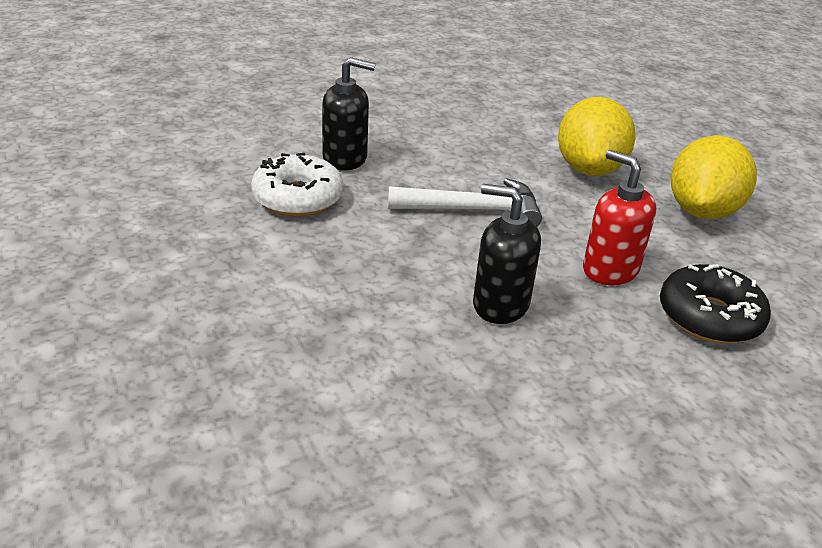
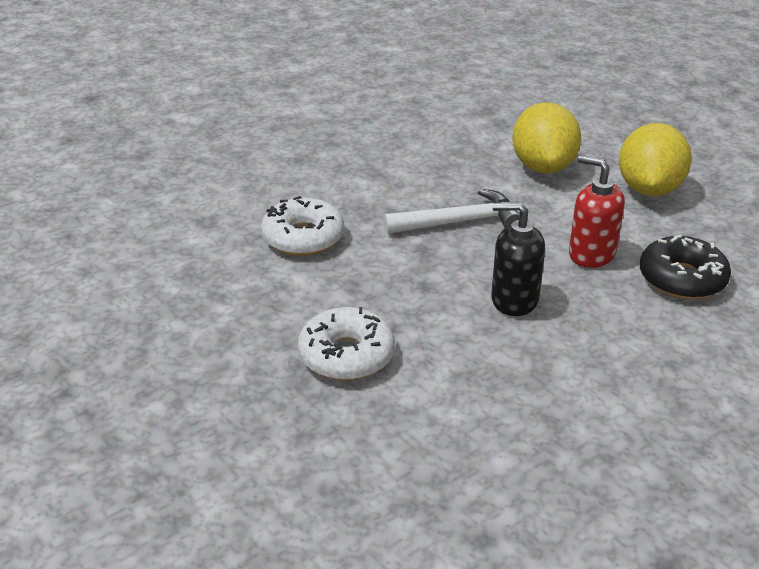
camera: 10 degrees left, 0 degrees up
black soap dispenser [322,57,376,171] -> none
none -> white donut [298,307,395,380]

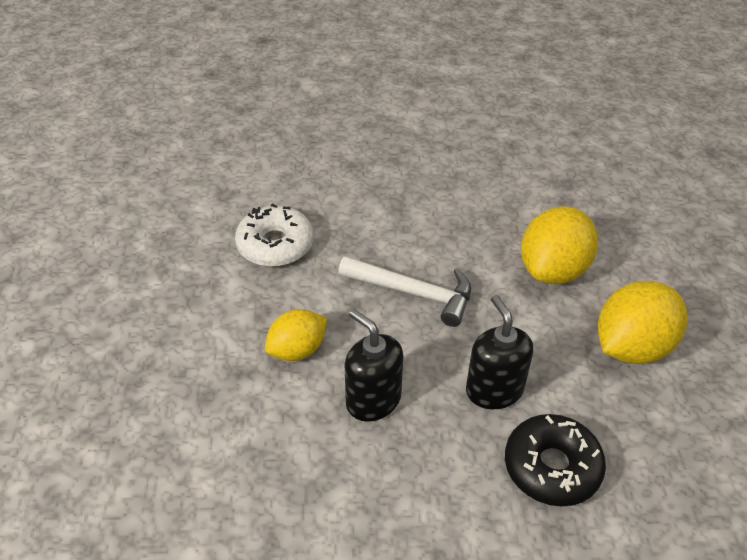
camera: 35 degrees right, 10 degrees up
white donut [298,307,395,380] -> none
red soap dispenser [569,155,625,268] -> black soap dispenser [466,295,533,409]
none -> yellow lemon [265,309,327,361]

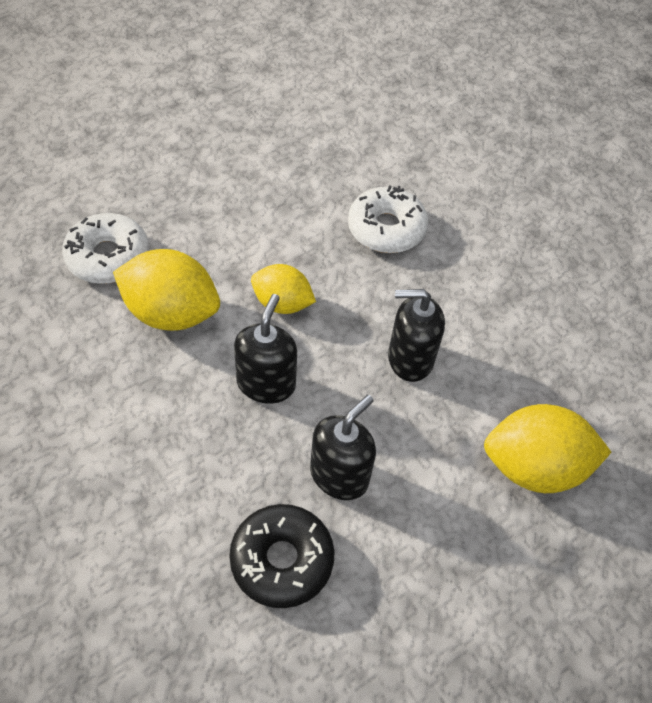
camera: 55 degrees right, 10 degrees up
white hammer [338,256,471,327] -> black soap dispenser [388,289,445,382]
yellow lemon [598,281,687,364] -> yellow lemon moved to [113,249,220,331]
none -> white donut [62,213,149,284]

